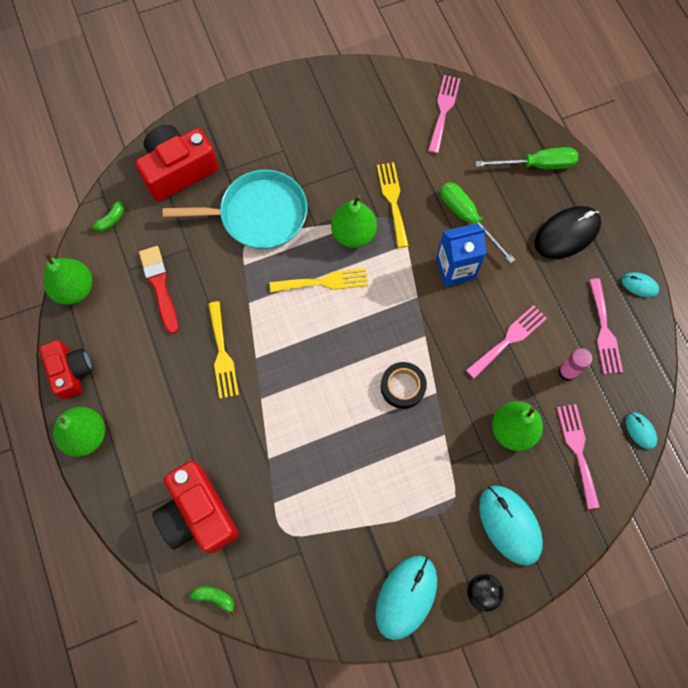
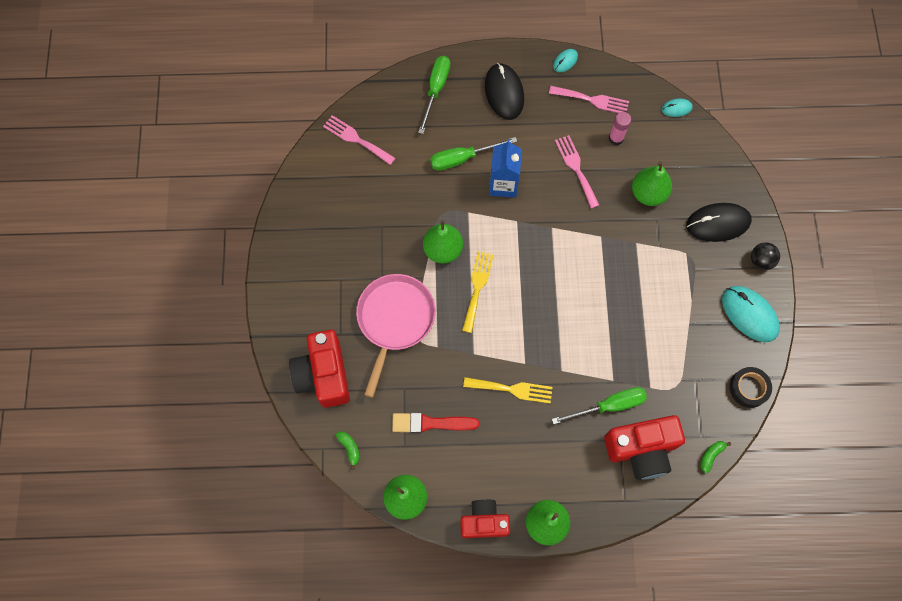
camera: 70 degrees left, 0 degrees up
turquoise pan [163,170,307,249] -> pink pan [356,274,436,398]
yellow fork [377,162,409,248] -> none
black tape [381,362,427,409] -> black tape moved to [729,367,772,408]
turquoise mouse [479,485,543,566] -> black mouse [686,203,752,242]
pink fork [557,404,600,509] -> none
none -> green screwdriver [552,387,647,425]

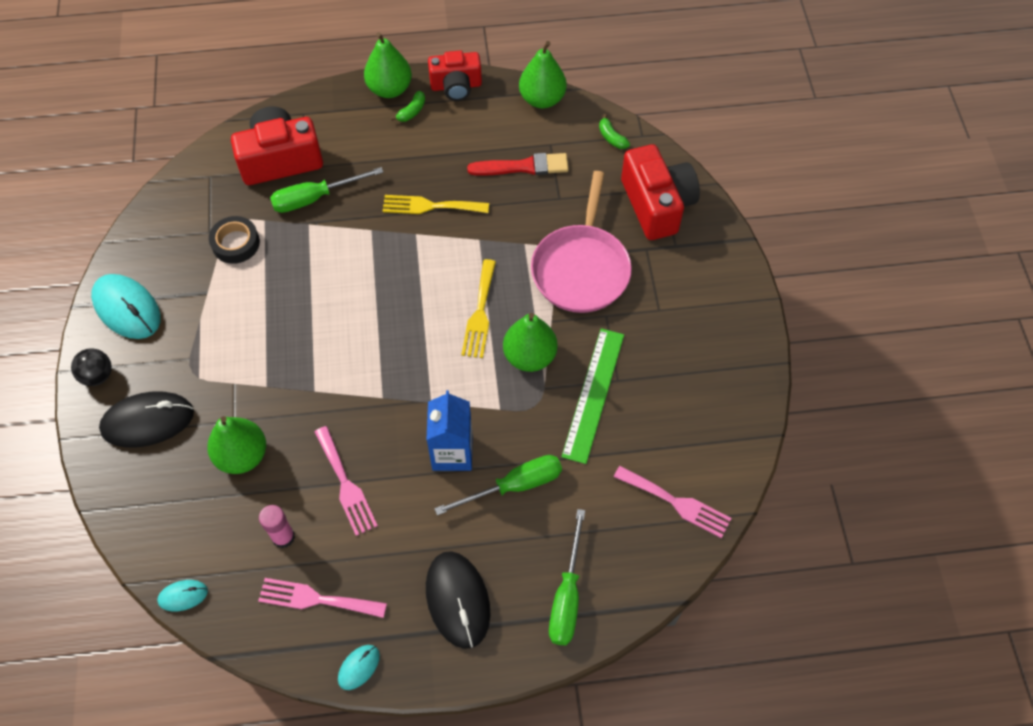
camera: 175 degrees right, 10 degrees down
green banana [700,441,731,473] -> green banana moved to [391,91,425,122]
black tape [729,367,772,408] -> black tape moved to [209,216,260,264]
none -> green ruler [561,328,624,464]

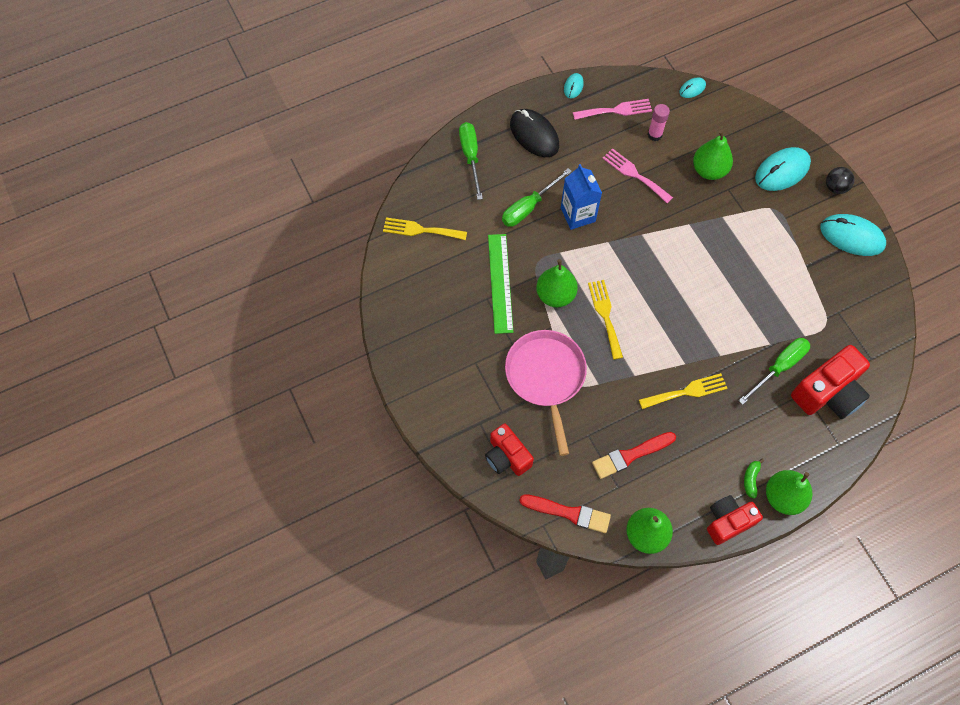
camera: 160 degrees right, 5 degrees up
black mouse [99,392,194,447] -> turquoise mouse [755,147,811,191]
black tape [209,216,260,264] -> none
green banana [599,114,630,149] -> red brush [519,494,611,533]
pink fork [614,466,732,538] -> yellow fork [383,218,467,240]
red camera [621,144,700,240] -> red camera [485,424,534,476], size x0.66

